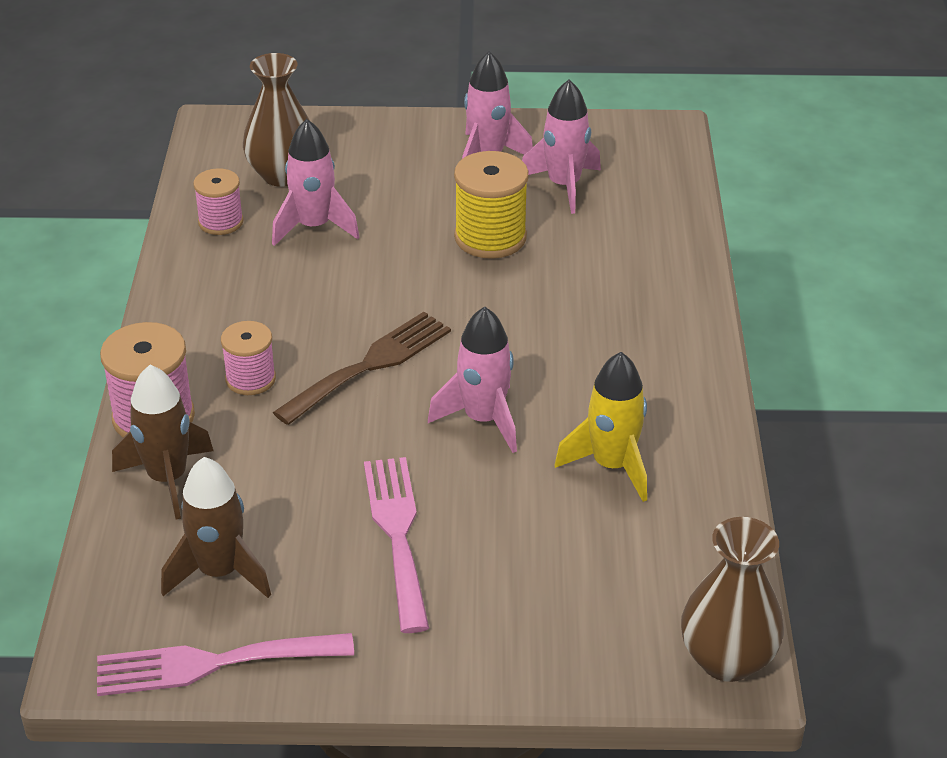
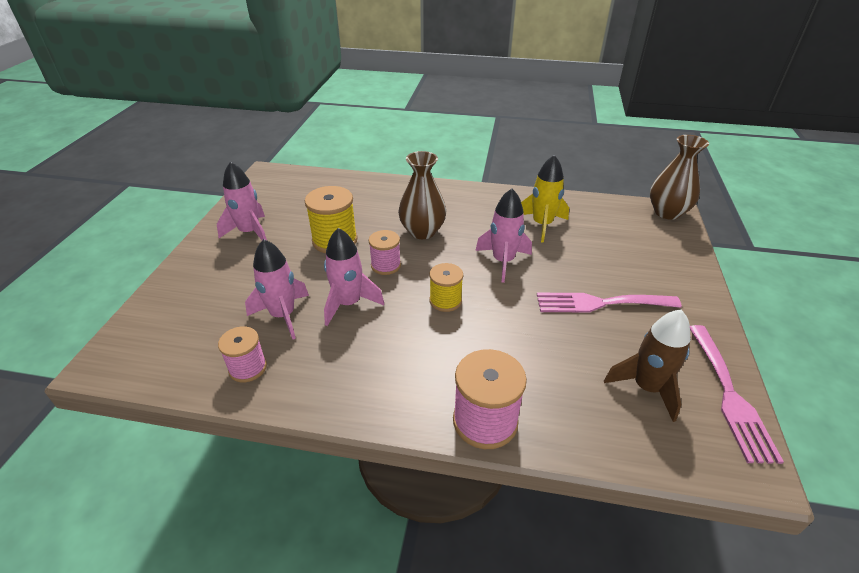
camera: 80 degrees left, 0 degrees up
brown rocket [112,365,214,519] -> none
pink spool [221,321,276,395] -> pink spool moved to [369,230,401,275]
brown vase [243,53,310,187] -> brown vase moved to [398,151,446,239]
brown fork [273,312,451,425] -> yellow spool [429,263,463,312]
pink rocket [522,80,601,214] -> pink rocket moved to [324,228,384,326]

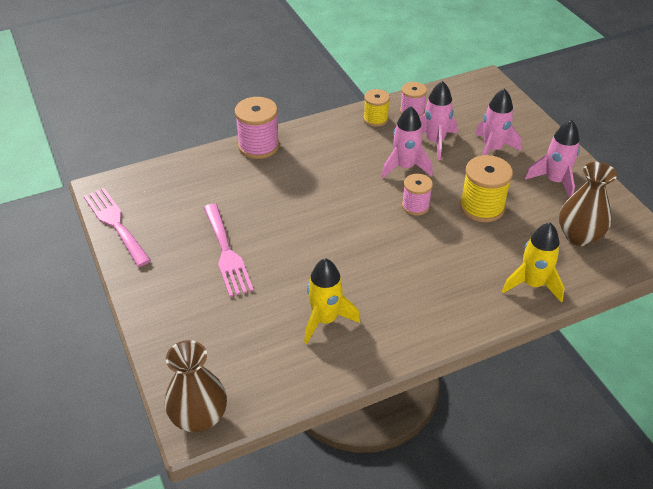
camera: 145 degrees right, 5 degrees up
brown vase [398,151,446,239] -> brown vase moved to [559,162,617,246]
yellow spool [429,263,463,312] -> yellow spool moved to [363,89,390,127]
pink rocket [475,189,532,283] -> pink rocket moved to [475,88,522,155]
pink fork [537,293,682,313] -> pink fork turned 105 degrees clockwise [203,204,254,297]
brown rocket [604,309,691,422] -> none
none -> yellow rocket [502,223,565,302]

